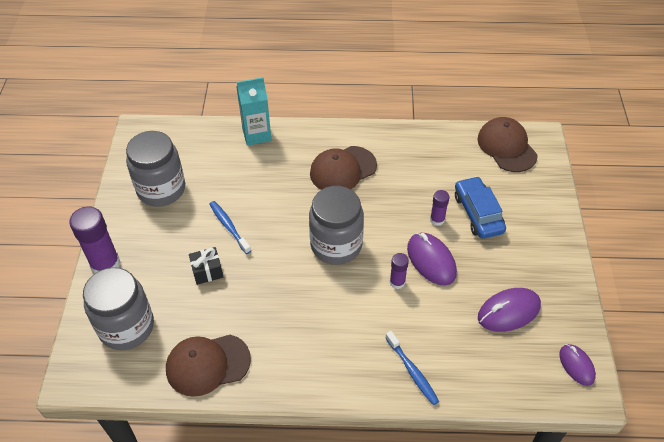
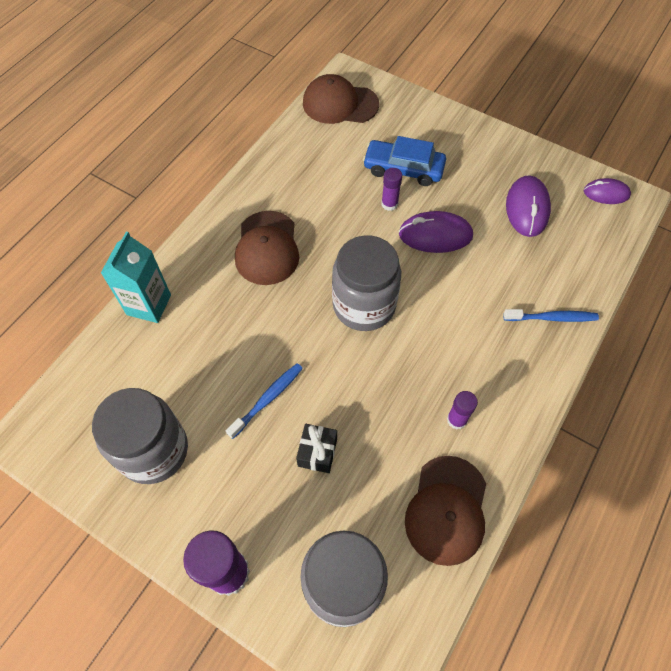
camera: 60 degrees left, 10 degrees up
blue toothbrush [209,201,251,254] -> blue toothbrush turned 135 degrees clockwise [226,363,303,439]
purple glue stick [390,253,409,289] -> purple glue stick moved to [447,391,478,430]

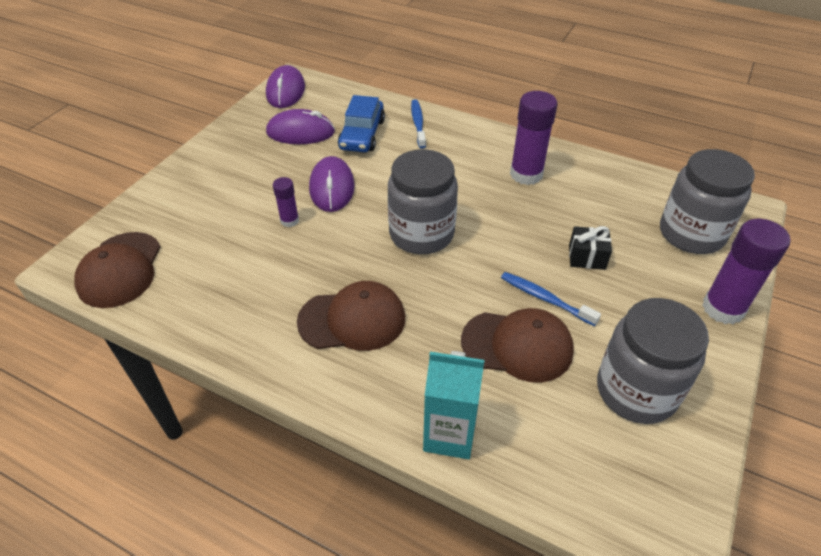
camera: 95 degrees left, 15 degrees down
blue car [363,136,446,186] -> blue car moved to [338,95,385,152]
brown cap [405,456,486,566] -> brown cap moved to [461,308,574,383]
purple glue stick [447,391,478,430] -> purple glue stick [510,91,557,185], size x1.89
purple mouse [583,178,631,204] -> purple mouse [266,65,305,108], size x1.56

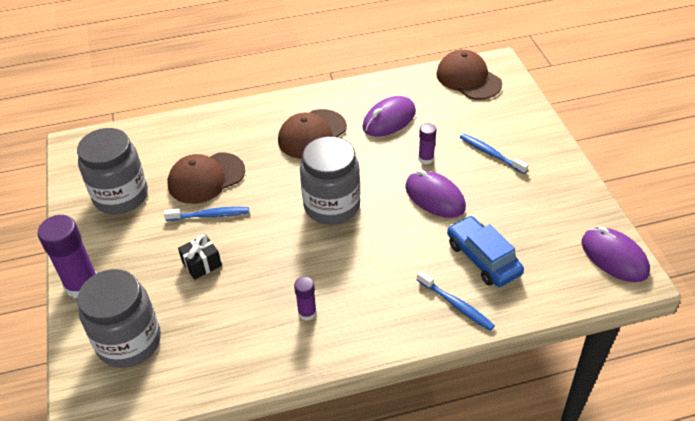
camera: 140 degrees right, 0 degrees up
purple mouse [266,109,335,144] -> purple mouse moved to [362,96,416,137]
turquoise carton [423,351,484,459] -> none
purple glue stick [510,91,557,185] -> purple glue stick [294,277,317,321], size x0.53
none -> blue toothbrush [460,133,528,174]

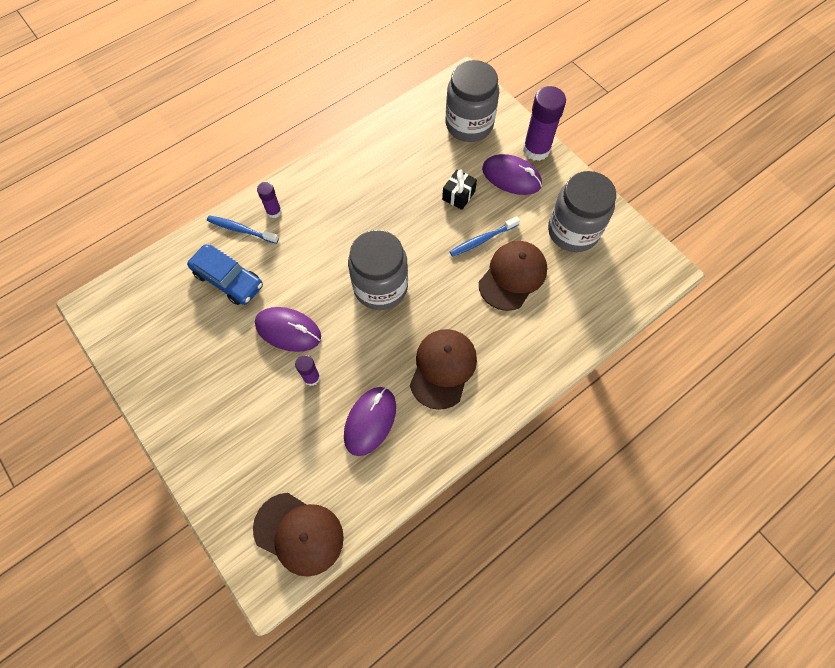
camera: 155 degrees right, 20 degrees up
purple glue stick [294,277,317,321] -> purple glue stick moved to [257,182,282,218]
blue toothbrush [460,133,528,174] -> none
purple mouse [581,227,650,282] -> purple mouse moved to [482,154,542,195]

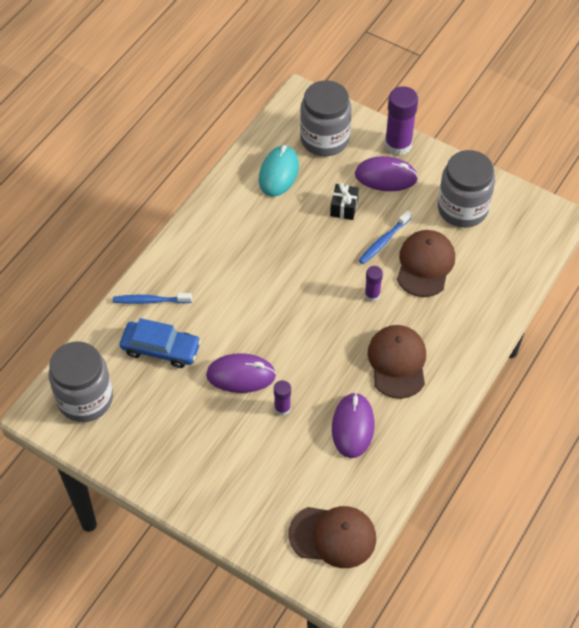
camera: 20 degrees left, 10 degrees down
purple glue stick [257,182,282,218] -> purple glue stick moved to [365,266,383,301]
grey jar [348,230,408,310] -> grey jar moved to [48,341,113,422]
none -> turquoise mouse [259,145,299,197]

